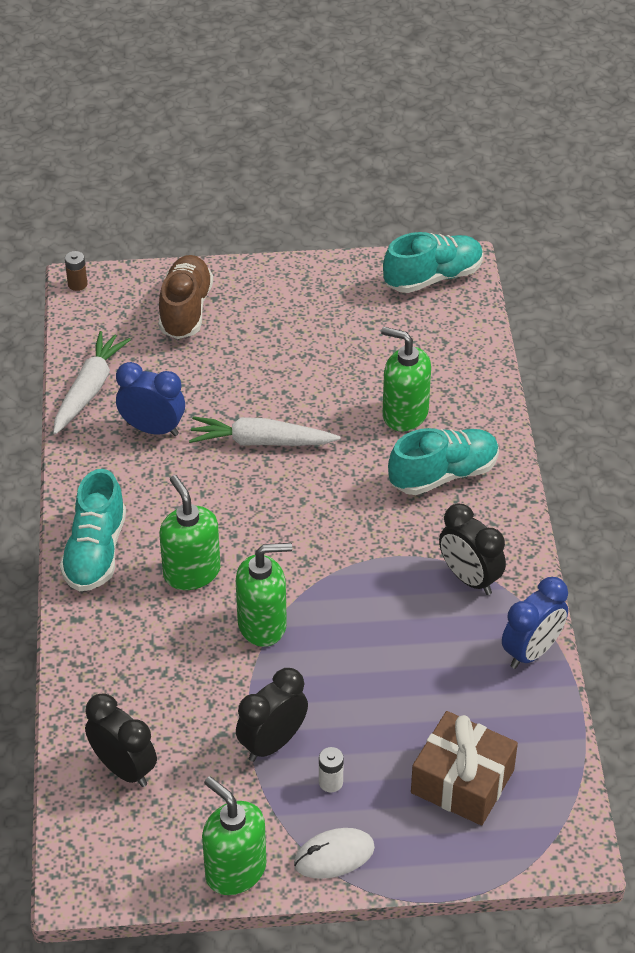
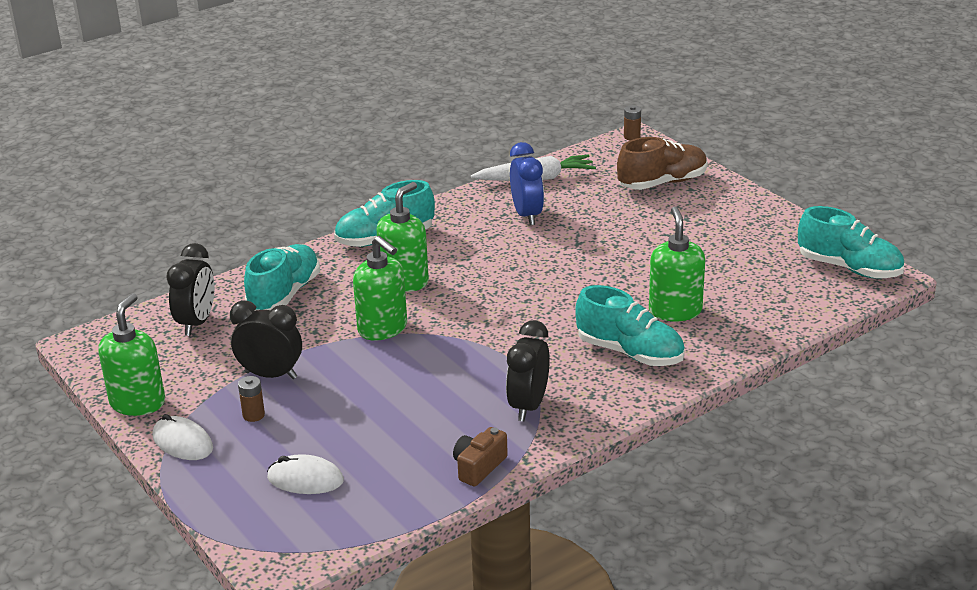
camera: 60 degrees right, 15 degrees down
white carrot [189,416,340,446] -> none
white battery [319,747,344,792] -> brown battery [238,376,265,422]
brown gift [411,711,518,825] -> white mouse [267,454,344,494]
blue clock [502,577,568,669] -> brown camera [453,427,508,487]
none -> turquoise shoe [244,244,320,311]

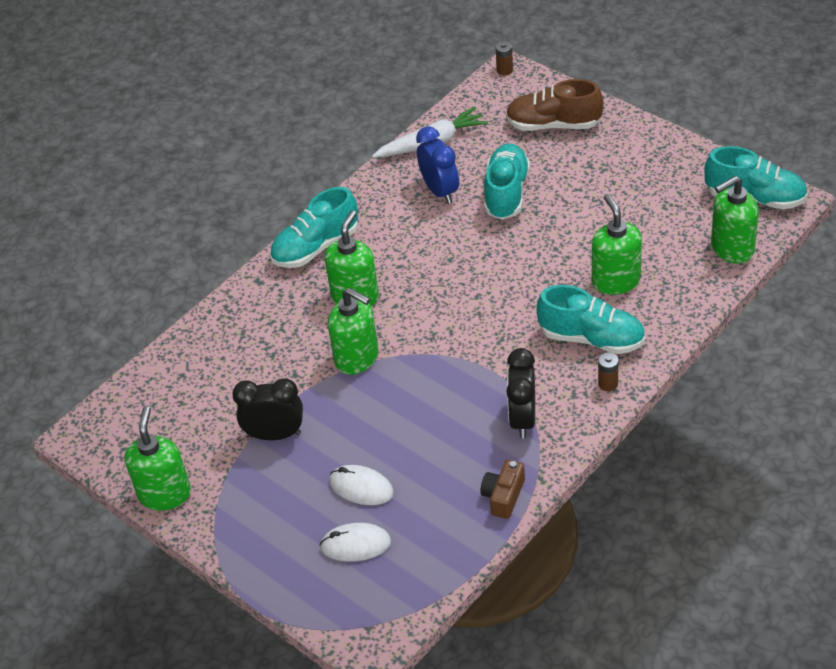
camera: 10 degrees left, 15 degrees up
white mouse [153,414,213,460] -> white mouse moved to [329,465,394,505]
black clock [166,243,214,336] -> none
brown battery [238,376,265,422] -> brown battery moved to [598,352,619,391]
turquoise shoe [244,244,320,311] -> turquoise shoe moved to [484,143,530,220]
brown shoe [617,137,708,190] -> brown shoe turned 135 degrees counterclockwise [506,79,604,131]
none -> green soap dispenser [711,176,759,264]

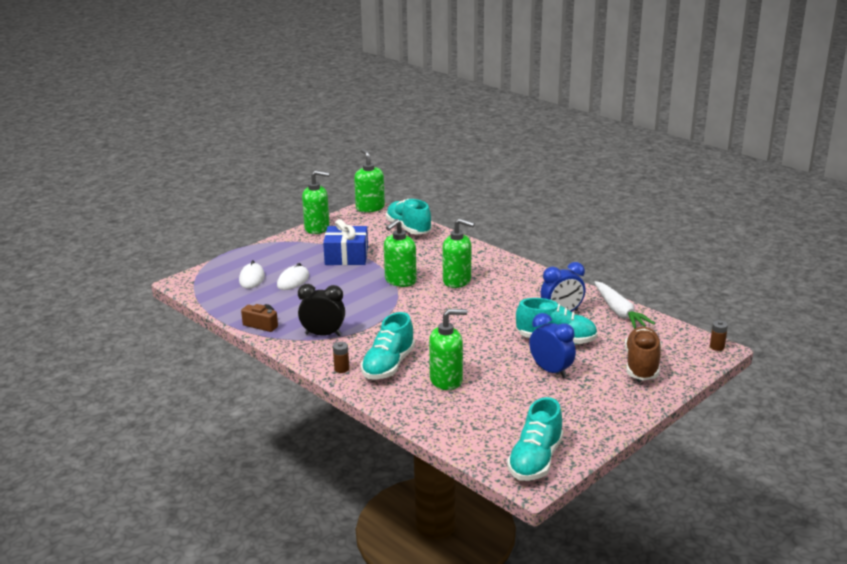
camera: 90 degrees right, 20 degrees down
black clock [232,378,303,440] -> blue gift [323,219,368,265]
turquoise shoe [270,187,358,268] -> turquoise shoe moved to [386,199,432,235]
green soap dispenser [711,176,759,264] -> green soap dispenser moved to [354,149,385,212]
none -> blue clock [529,313,576,378]

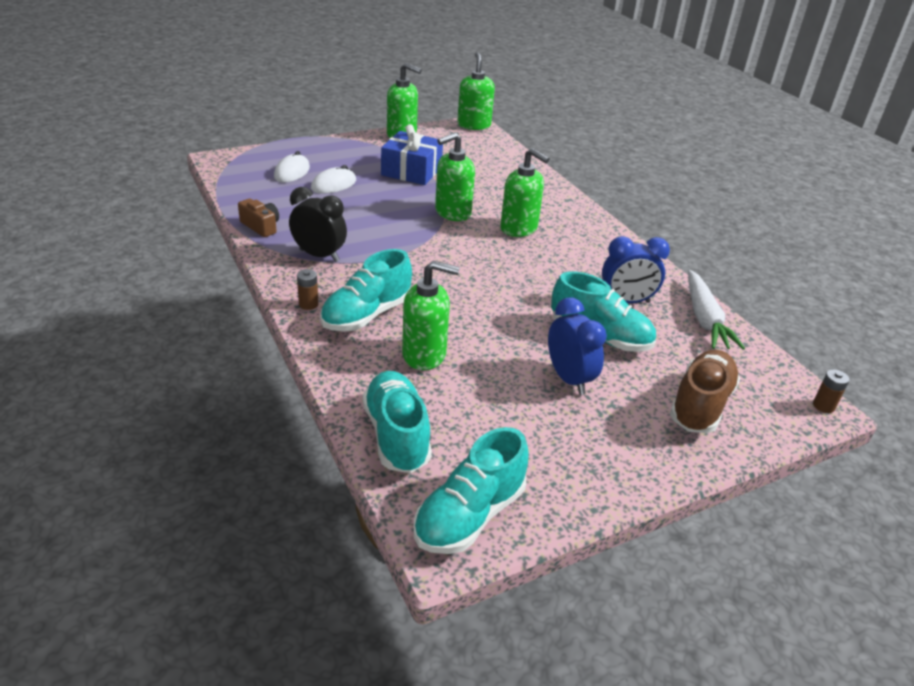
camera: 15 degrees right, 10 degrees up
turquoise shoe [386,199,432,235] -> turquoise shoe moved to [363,371,432,473]

